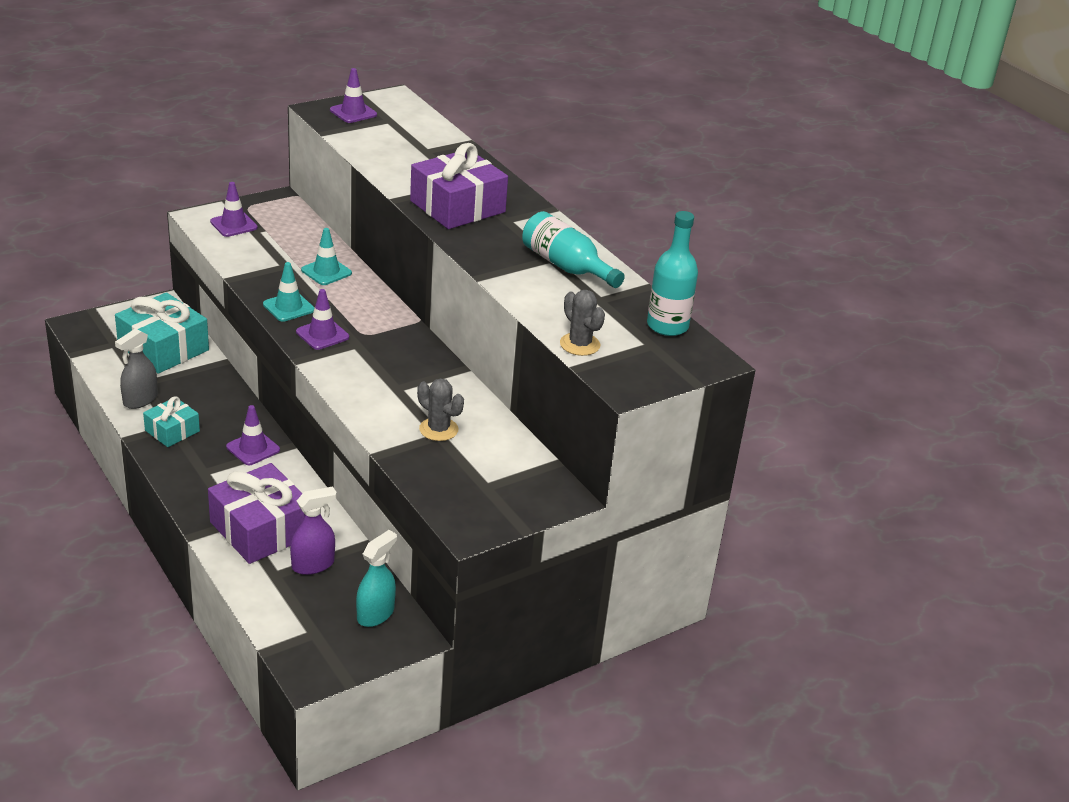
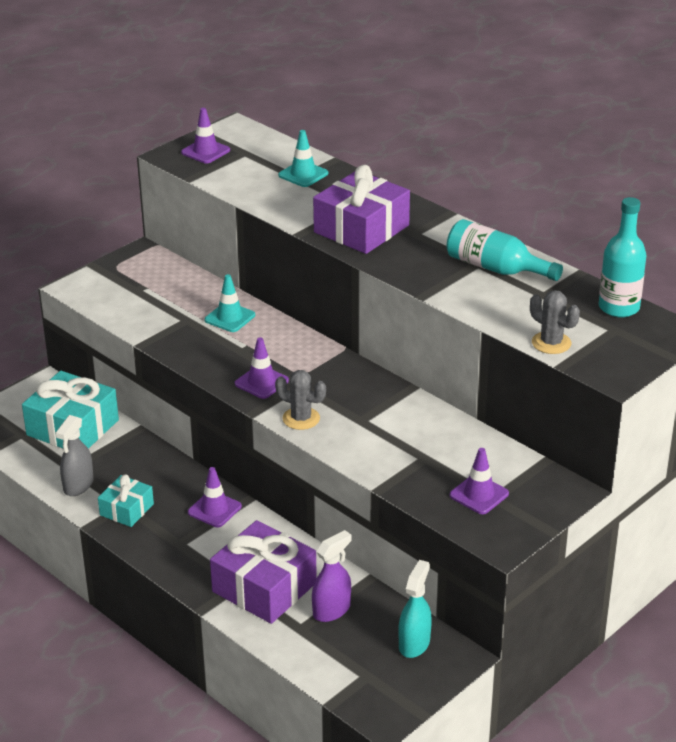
camera: 10 degrees left, 0 degrees up
purple traffic cone [210,182,258,237] -> purple traffic cone moved to [450,448,509,514]
turquoise traffic cone [263,262,314,322] -> turquoise traffic cone moved to [278,130,328,187]
grey cactus [417,378,464,441] -> grey cactus moved to [275,370,326,430]

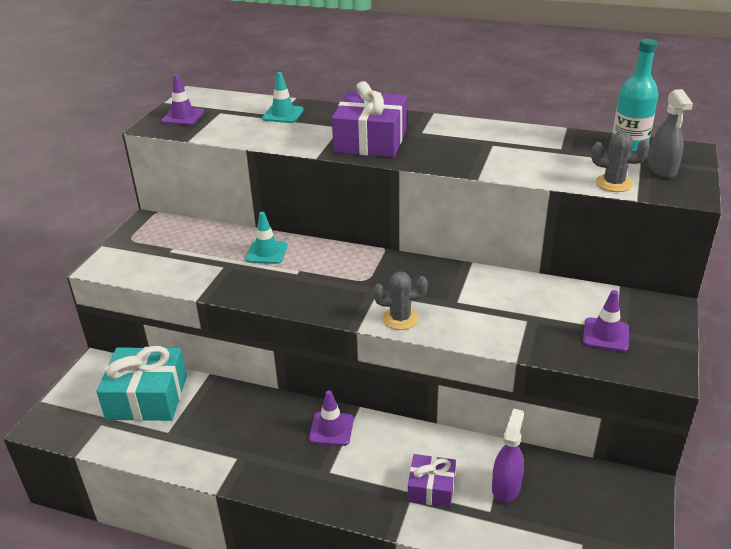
camera: 25 degrees left, 0 degrees up
grey spray bottle [56,415,94,496] -> grey spray bottle moved to [648,89,693,178]
turquoise gift [98,475,154,527] -> none
purple gift [210,520,317,624] -> purple gift [408,454,456,508], size x0.56
purple traffic cone [235,338,289,399] -> none
turquoise spray bottle [398,560,432,658] -> none
turquoise bottle [447,219,563,281] -> none

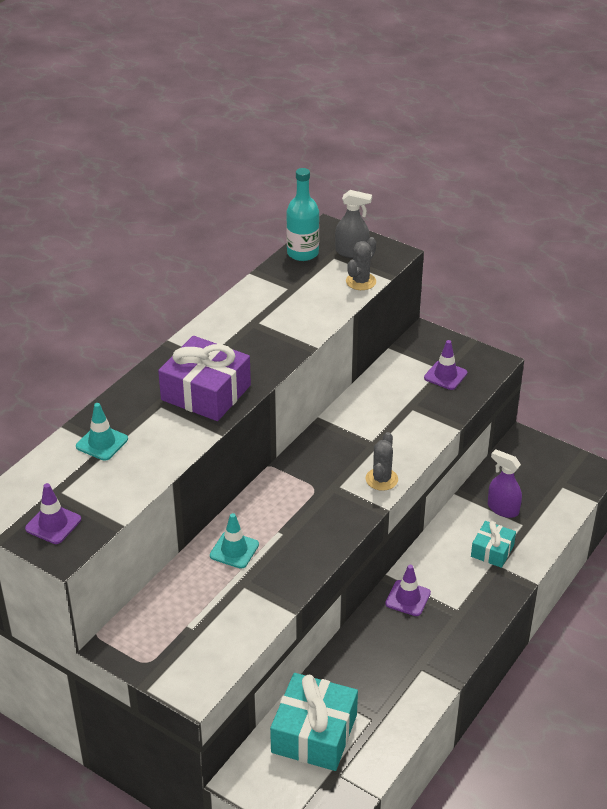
camera: 75 degrees left, 5 degrees up
purple gift [408,454,456,508] -> turquoise gift [471,521,516,568]

